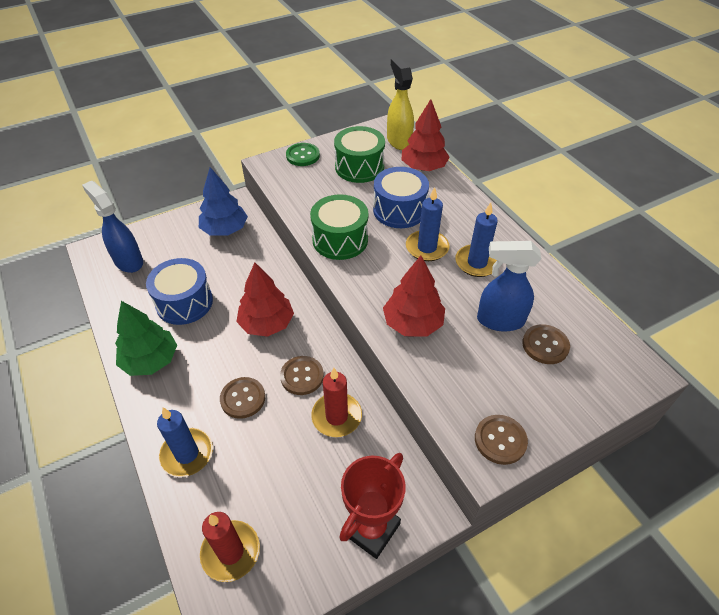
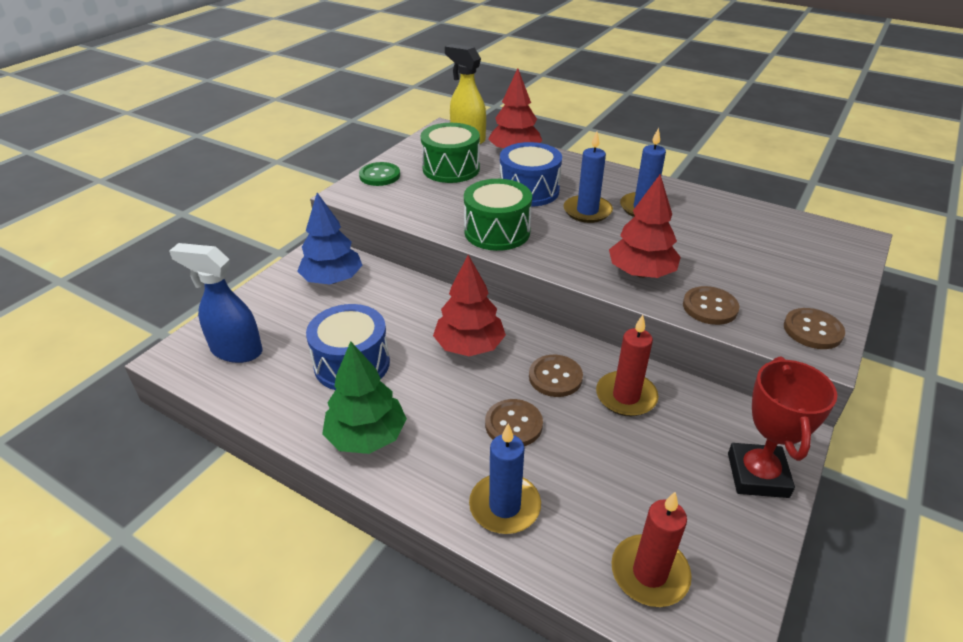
camera: 30 degrees left, 10 degrees down
blue spray bottle [477,241,541,332] -> none
brown button [522,324,570,364] -> brown button moved to [683,286,739,325]

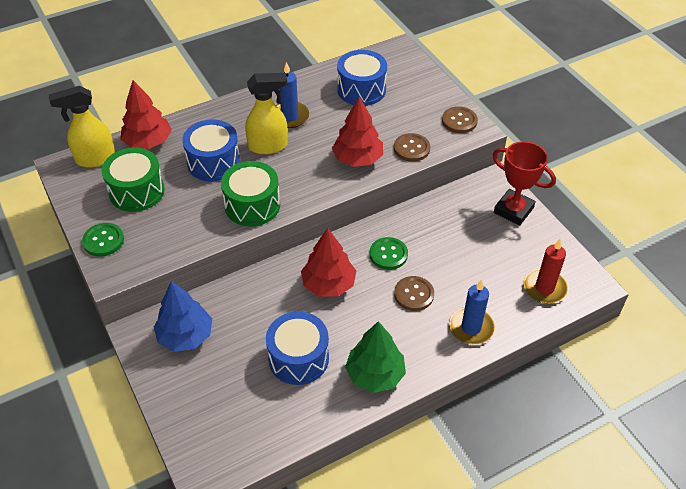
camera: 60 degrees left, 10 degrees up
blue spray bottle [169,243,263,363] -> none
brown button [529,355,583,397] -> green button [370,237,408,270]
blue candle [563,132,613,223] -> yellow spray bottle [245,73,288,154]
red candle [596,315,659,417] -> none
none -> blue drum [337,50,387,106]

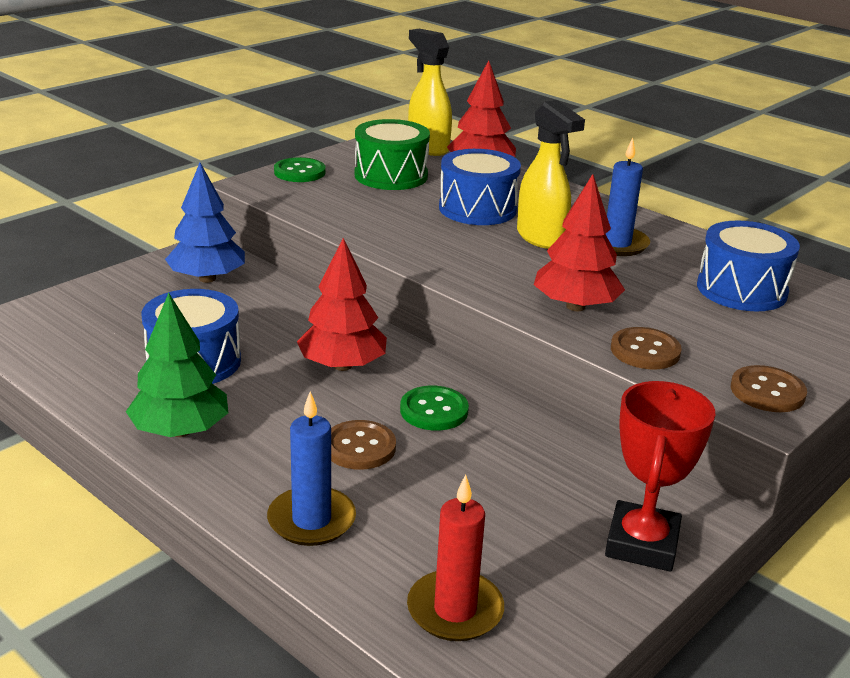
camera: 70 degrees right, 20 degrees down
green drum [221,161,280,227] -> none

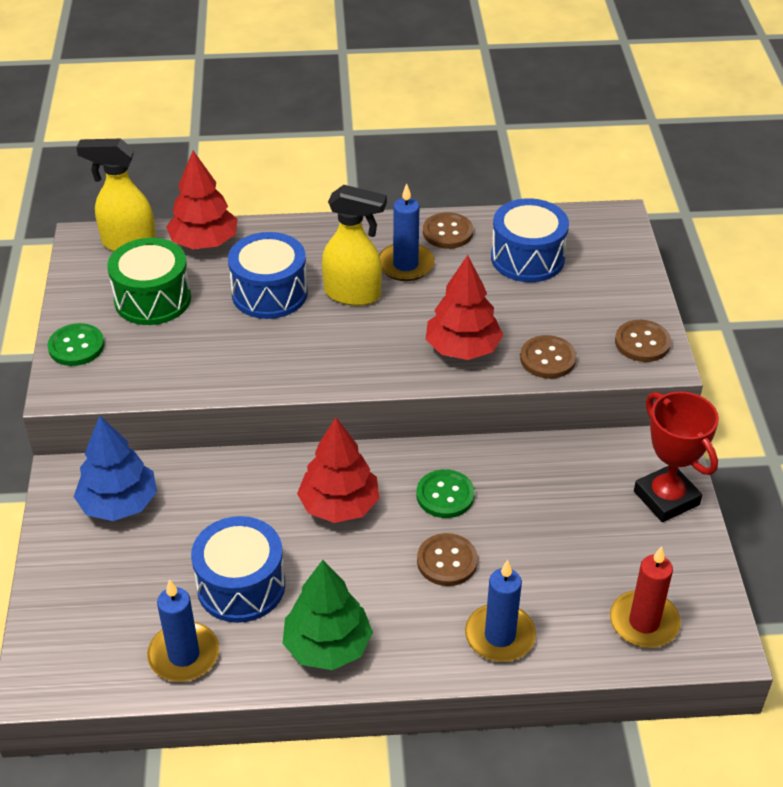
camera: 45 degrees left, 15 degrees up
none -> blue candle [147,579,219,682]
none -> brown button [423,212,473,249]

